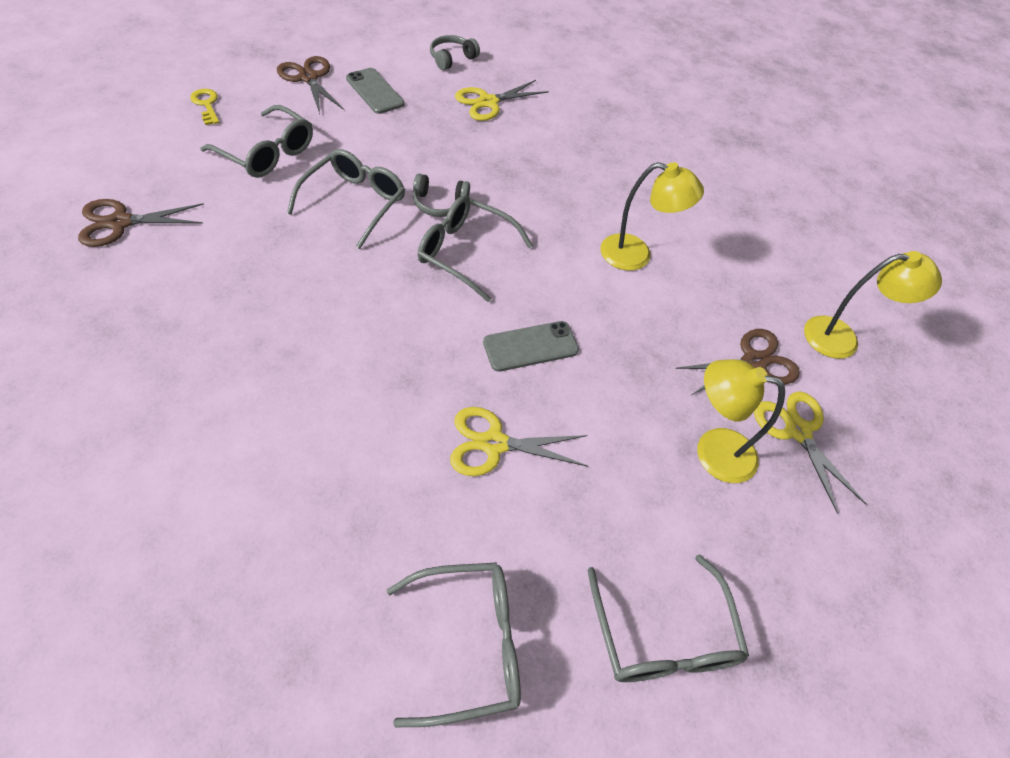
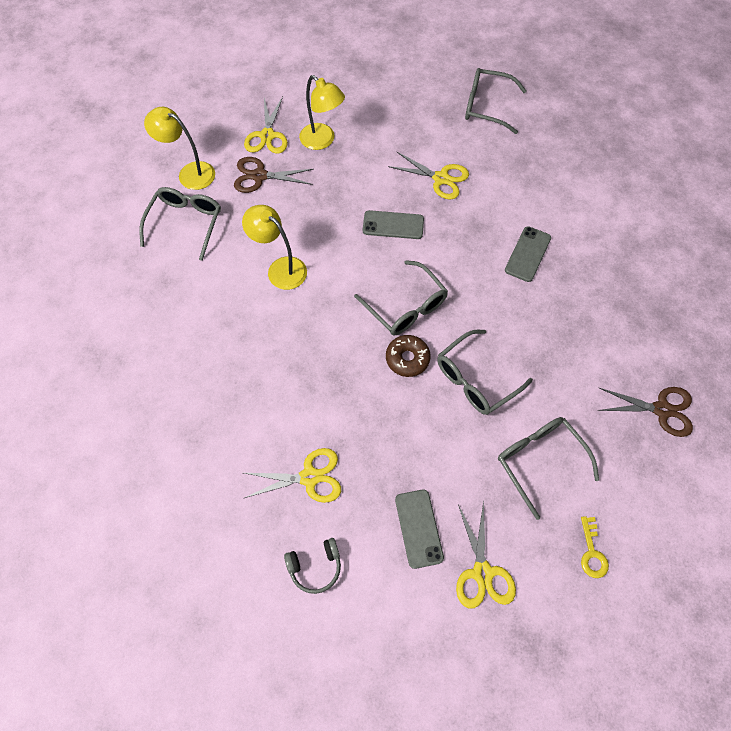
camera: 150 degrees left, 10 degrees up
brown scissors [277,56,344,114] -> yellow scissors [456,500,516,609]
grey headphones [413,174,470,217] -> brown donut [386,335,431,377]
grey glasses [588,555,749,682] -> grey glasses moved to [139,187,221,261]
none -> grey phone [505,226,551,282]

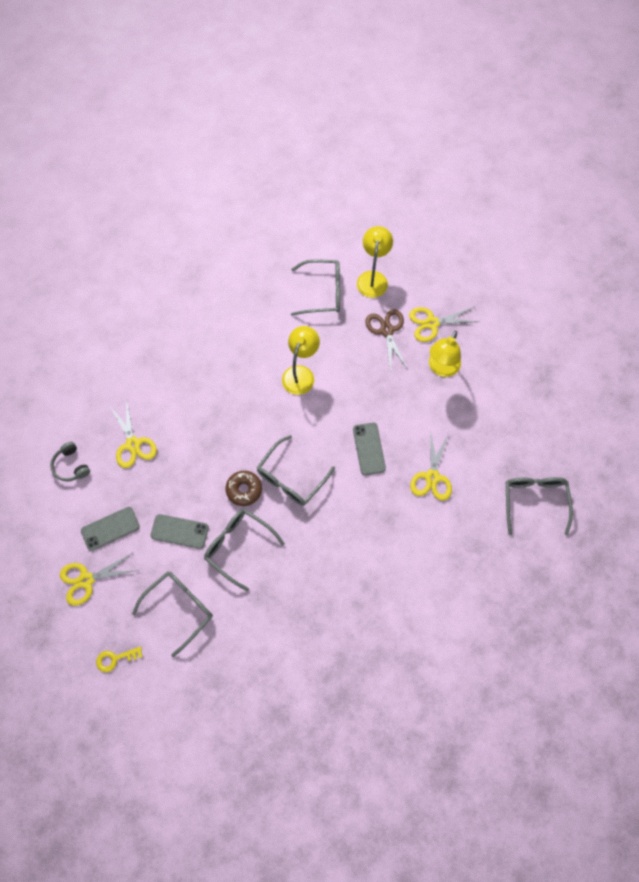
camera: 75 degrees right, 5 degrees up
grey phone [505,226,551,282] -> grey phone moved to [150,514,209,549]
brown scissors [597,387,693,437] -> none

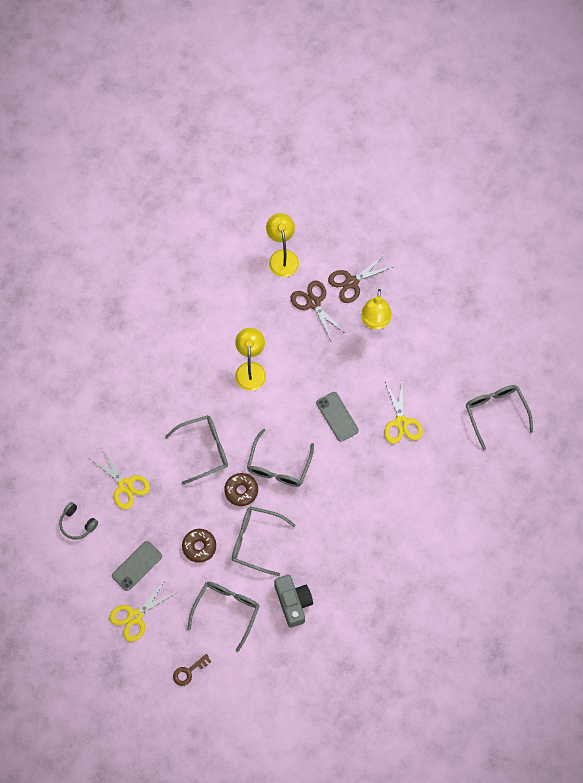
camera: 20 degrees left, 0 degrees up
yellow key [96,646,143,672] -> brown key [173,654,212,686]
grey phone [150,514,209,549] -> brown donut [182,529,216,563]
grey glasses [291,259,340,316] -> grey glasses moved to [165,415,228,484]
yellow scissors [409,307,479,342] -> brown scissors [328,254,393,303]
none -> grey camera [274,575,313,628]

